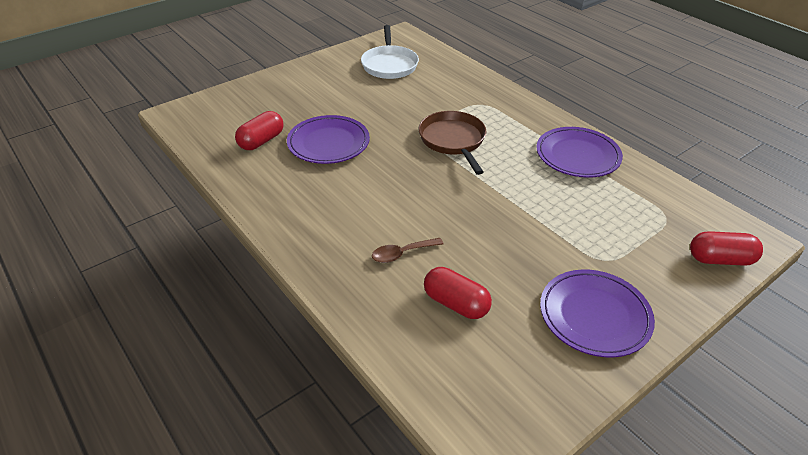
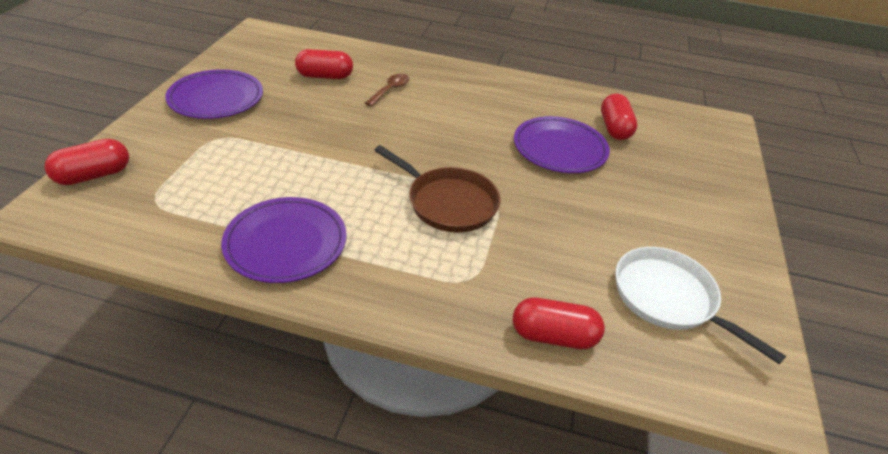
camera: 140 degrees right, 0 degrees up
none -> red capsule [513,297,605,349]

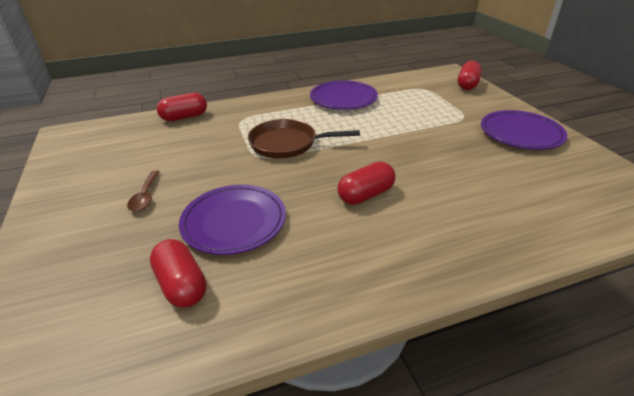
camera: 150 degrees right, 5 degrees down
red capsule [295,49,353,79] -> red capsule moved to [337,162,395,205]
brown spoon [365,74,409,106] -> brown spoon moved to [127,170,160,212]
white pan [615,247,786,364] -> none

